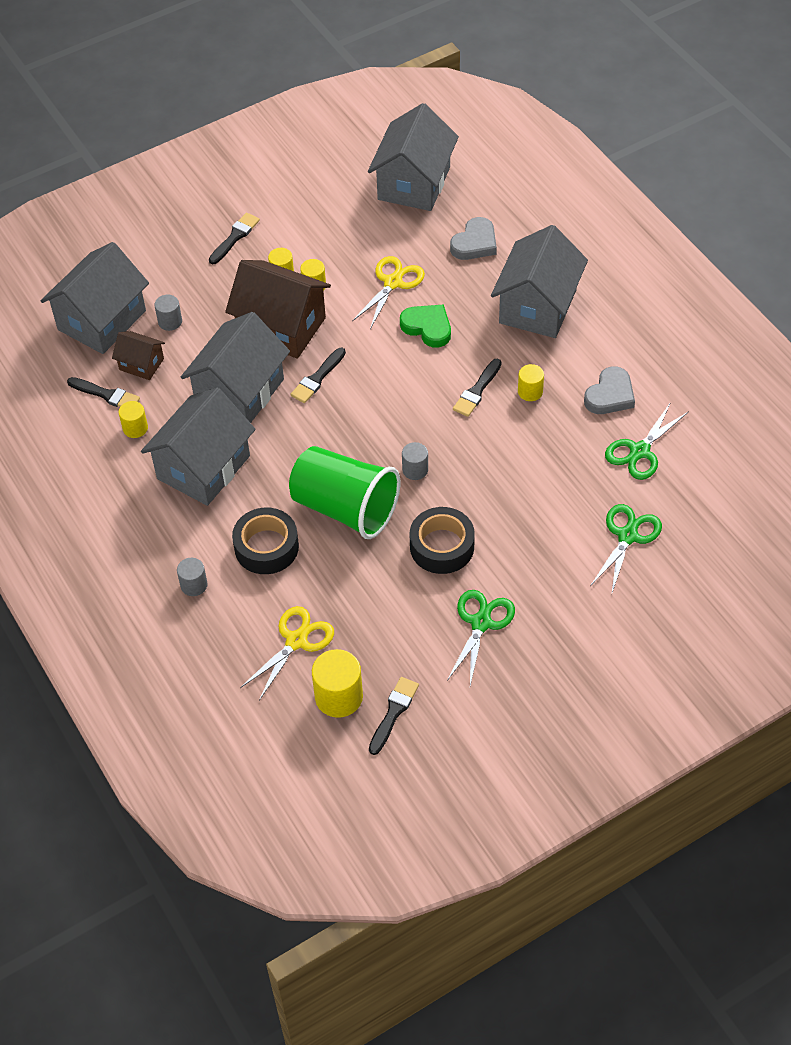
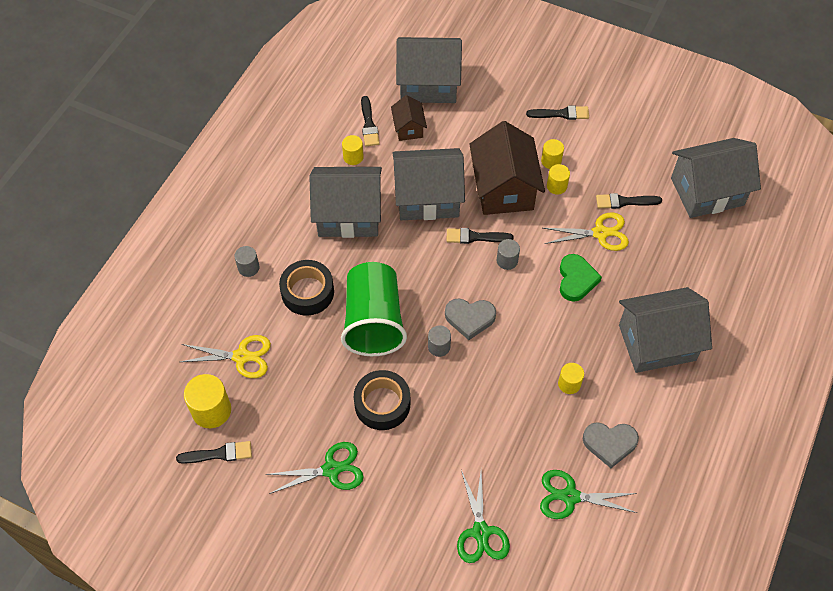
camera: 55 degrees right, 5 degrees up
grey cylinder [154,295,182,331] -> grey cylinder moved to [497,239,520,270]
grey heart [450,217,497,260] -> grey heart moved to [445,298,496,340]
black brush [453,358,502,417] -> black brush moved to [596,193,662,209]
green scissors [590,504,662,593] -> green scissors turned 90 degrees clockwise [457,470,510,563]

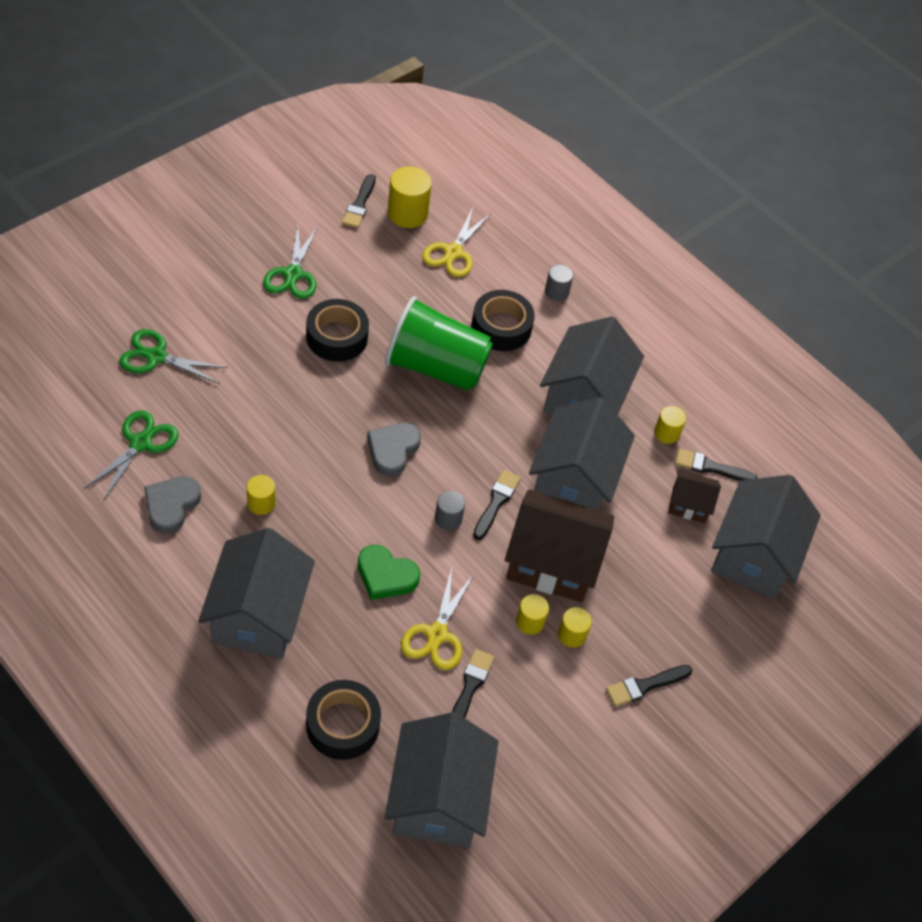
camera: 105 degrees right, 5 degrees down
grey cylinder [428,325,451,357] -> none
black brush [526,106,589,120] -> black brush turned 45 degrees clockwise [606,665,692,707]
none -> black tape [306,680,381,760]

